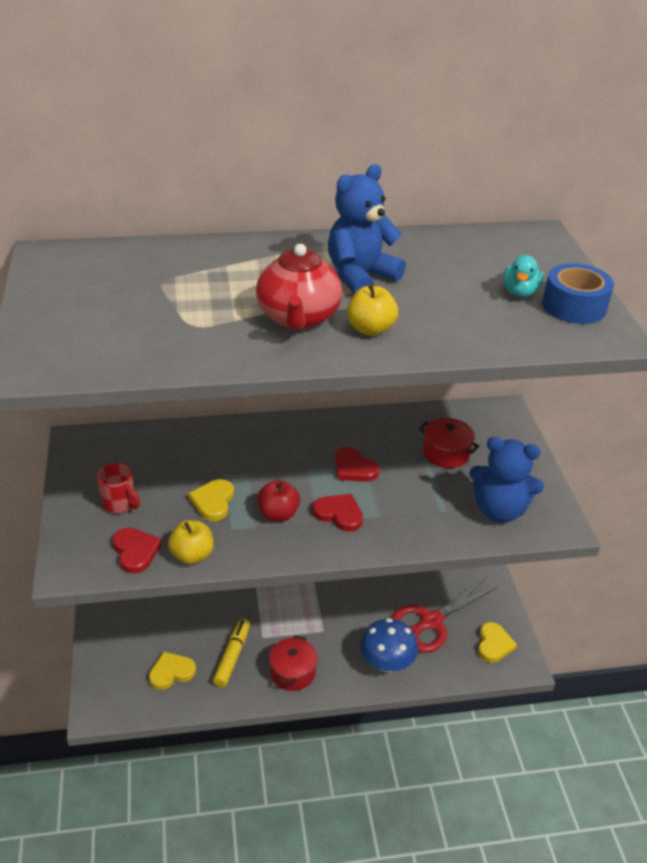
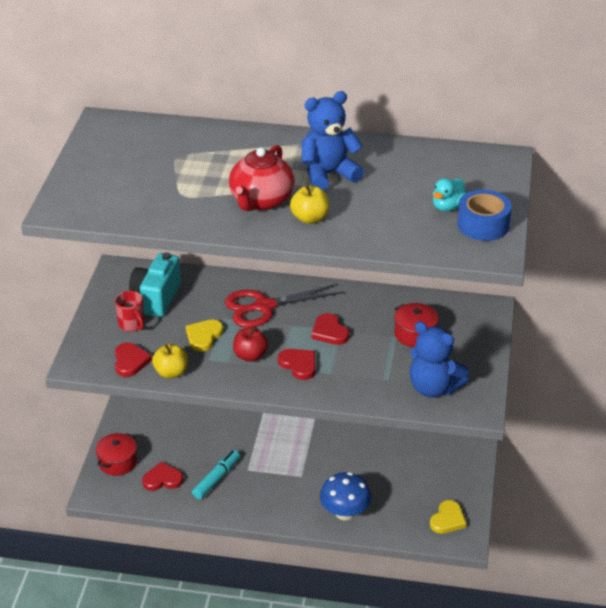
camera: 20 degrees right, 0 degrees up
yellow heart [149,652,196,690] -> red heart [142,462,183,491]
yellow marker [213,619,250,687] -> turquoise marker [192,450,240,499]
red pot [269,635,318,691] -> red pot moved to [96,433,137,476]
red scissors [391,578,497,653] -> red scissors moved to [225,284,343,327]
none -> turquoise camera [129,252,181,317]

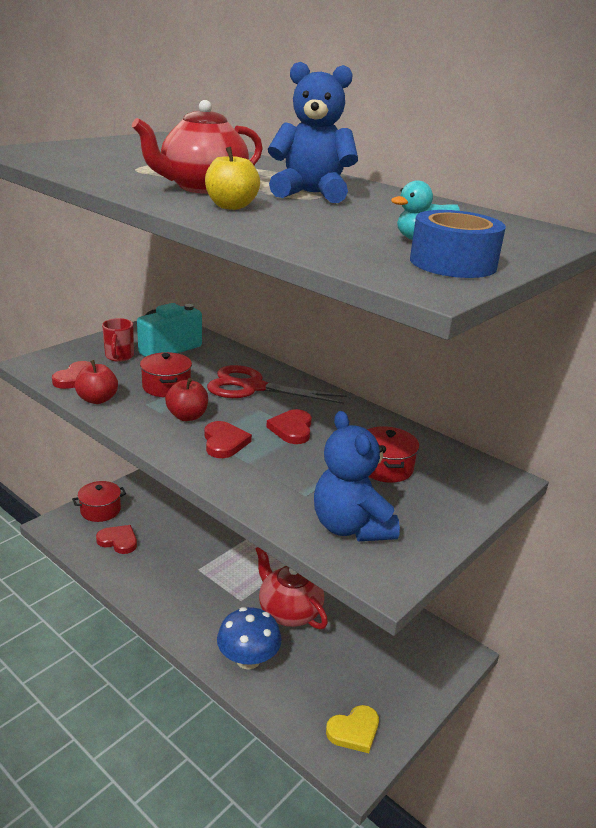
camera: 30 degrees right, 10 degrees down
yellow apple [152,344,188,379] -> red apple [75,360,118,404]
yellow heart [186,320,223,352] -> red pot [140,352,192,397]
turquoise marker [192,450,240,499] -> none
none -> red teapot [255,547,328,629]

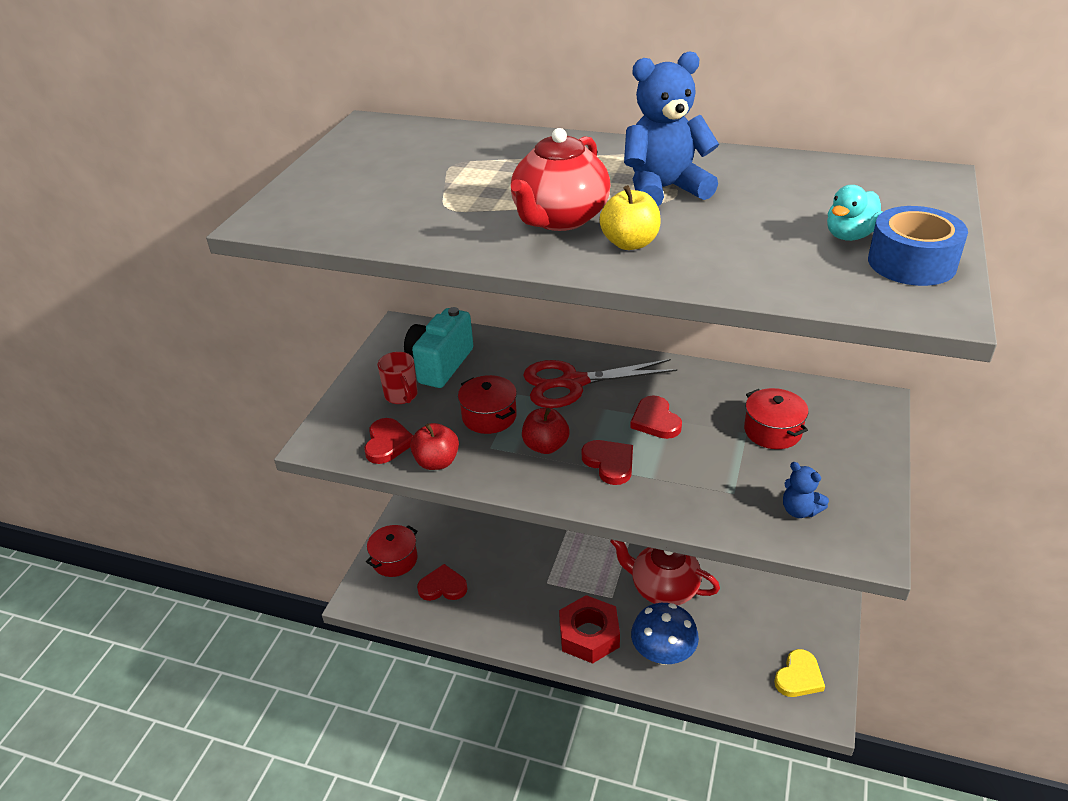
camera: 20 degrees left, 10 degrees up
blue teddy bear [314,411,400,541] -> blue teddy bear [783,462,829,518], size x0.52
none -> red nut [559,595,620,664]

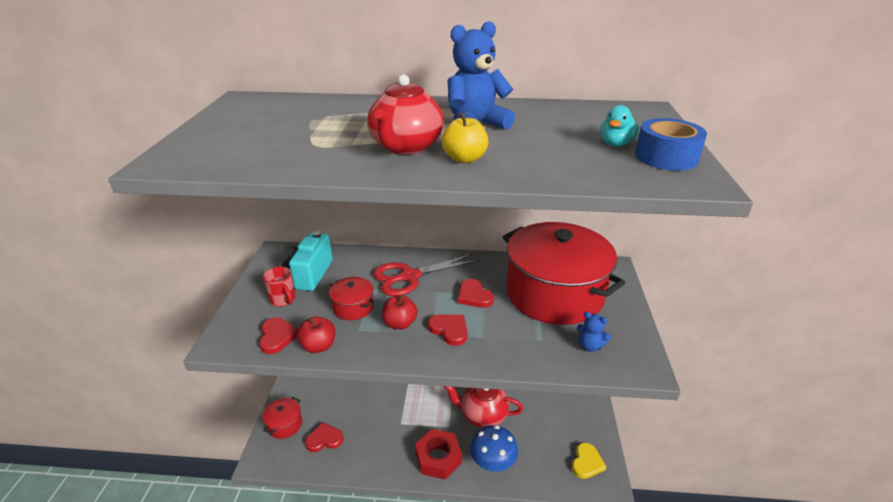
camera: 15 degrees left, 5 degrees down
red pot [744,388,808,449] -> red pot [503,222,625,325], size x2.46

